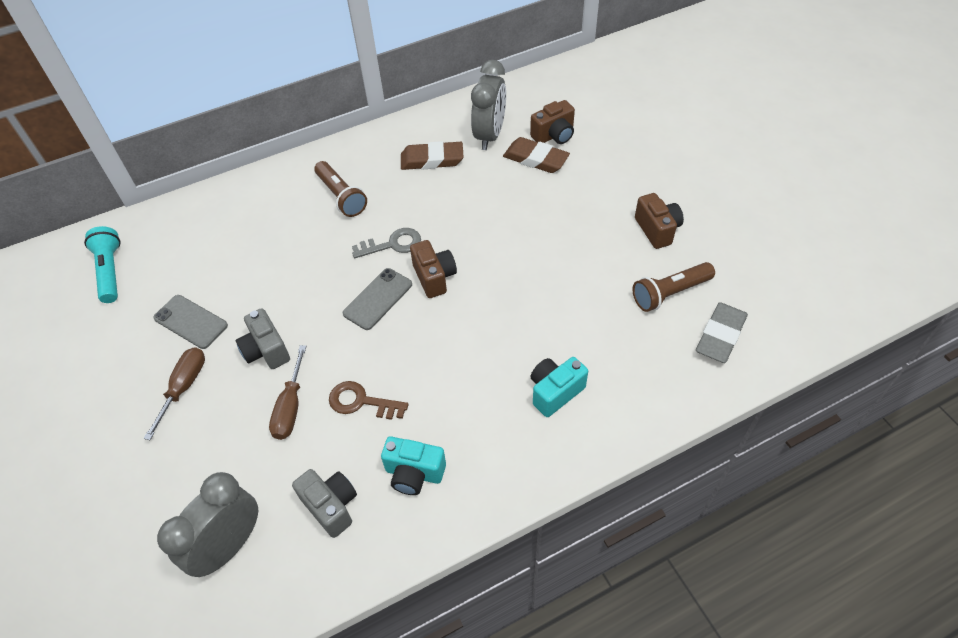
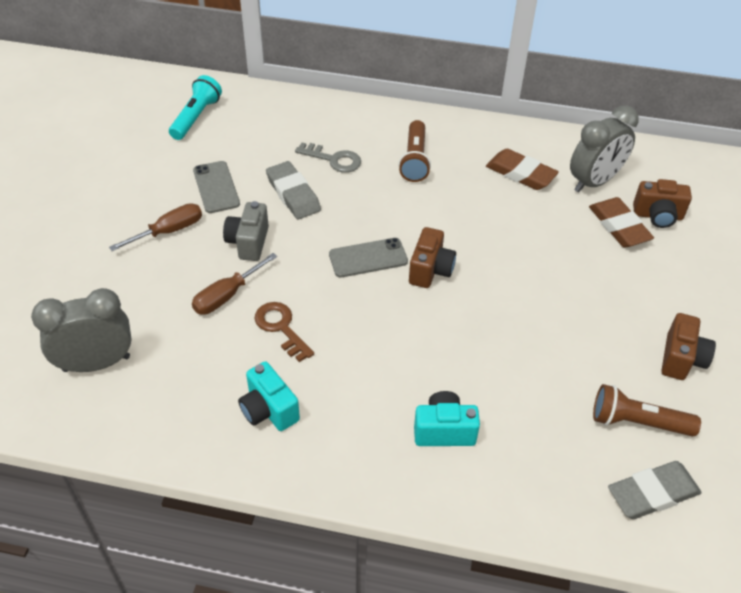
camera: 35 degrees right, 5 degrees down
grey camera [292,469,357,538] -> none
grey key [352,228,421,258] -> grey key moved to [295,143,361,173]
none -> grey eraser [266,161,321,219]

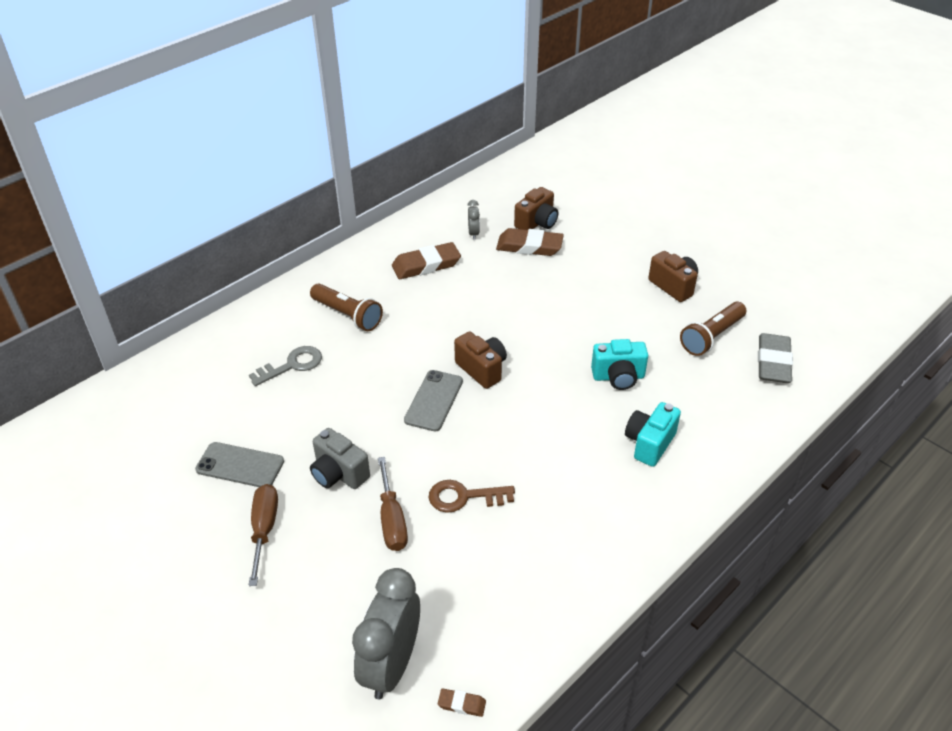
camera: 55 degrees left, 5 degrees down
turquoise flashlight [169,75,222,140] -> none
turquoise camera [238,361,300,431] -> turquoise camera moved to [591,339,648,390]
grey eraser [266,161,321,219] -> none
grey clock [570,105,639,192] -> grey clock [467,200,480,240], size x0.45
none -> brown eraser [438,688,486,717]

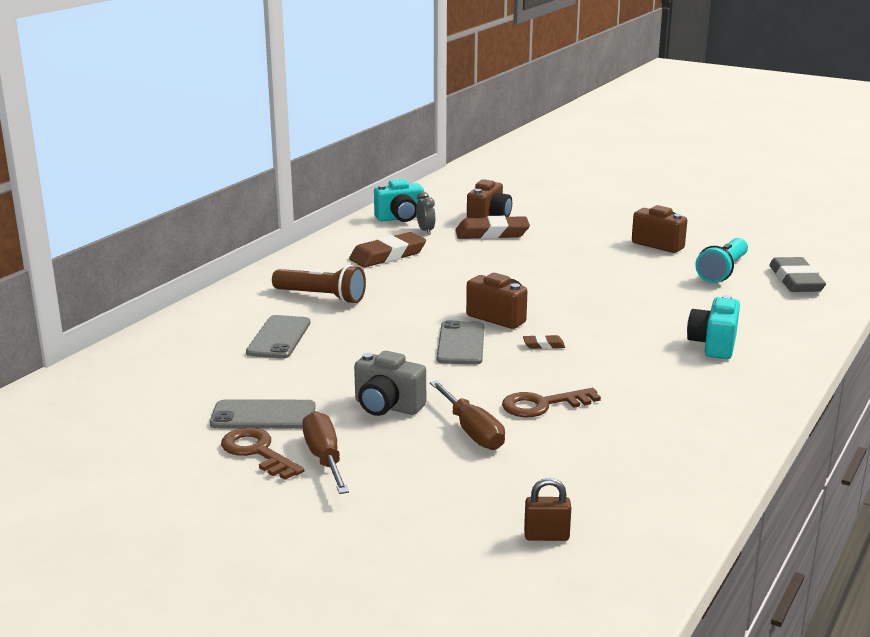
camera: 15 degrees left, 20 degrees down
grey key [249,346,322,386] -> grey phone [246,315,310,359]
grey clock [352,568,420,699] -> brown padlock [524,478,571,541]
brown eraser [438,688,486,717] -> brown eraser moved to [523,335,565,349]
turquoise camera [591,339,648,390] -> turquoise camera moved to [374,179,424,222]
brown flashlight [680,302,746,356] -> turquoise flashlight [695,238,748,283]
none -> brown key [221,427,305,480]

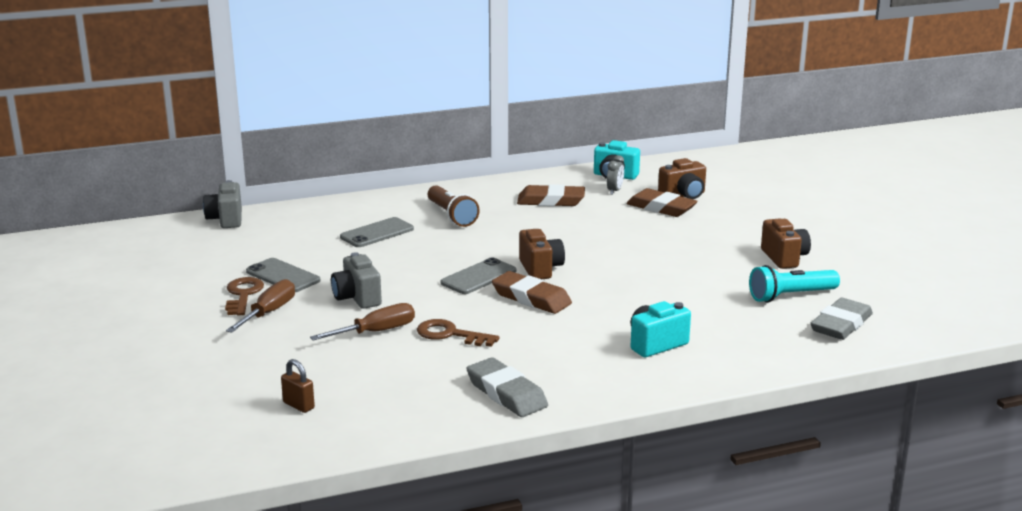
camera: 40 degrees right, 0 degrees up
brown screwdriver [430,381,505,450] -> brown screwdriver turned 135 degrees counterclockwise [310,303,415,341]
brown eraser [523,335,565,349] -> brown eraser [492,271,572,314], size x2.20
none -> grey camera [203,180,242,228]
none -> grey eraser [466,357,548,417]

